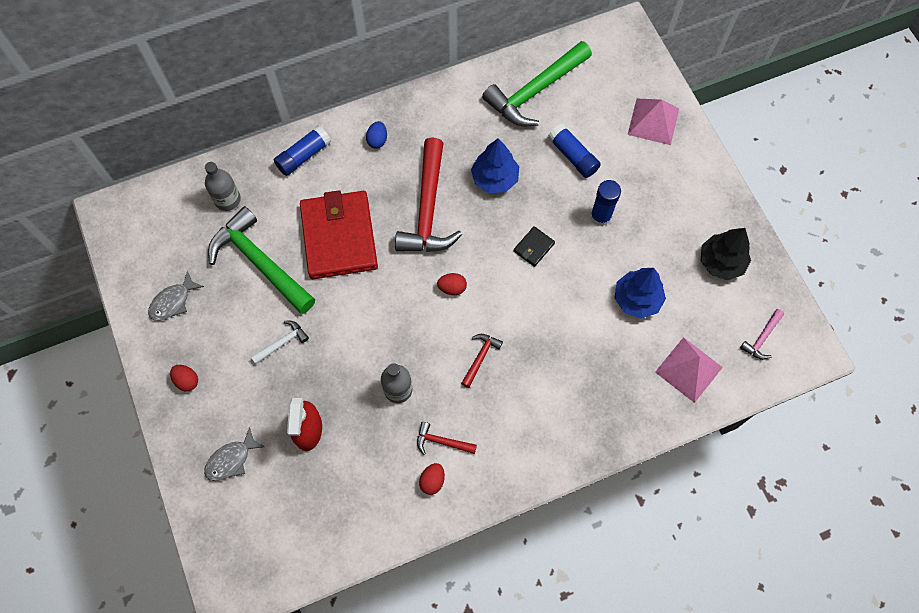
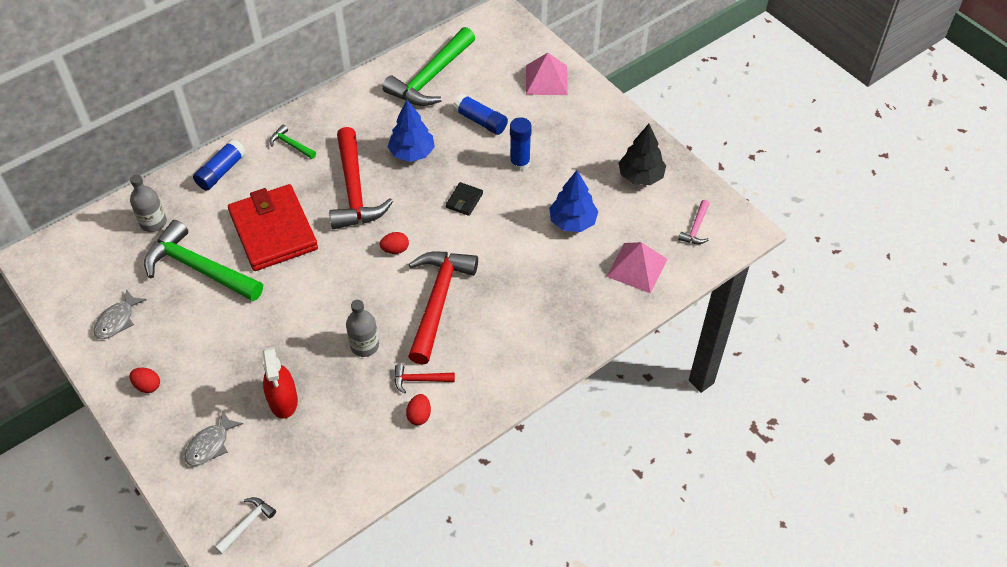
camera: 15 degrees left, 15 degrees down
white hammer [251,321,309,364] -> white hammer moved to [215,497,276,554]
blue egg [366,121,387,148] -> green hammer [269,125,316,159]
red hammer [461,334,503,388] -> red hammer [408,252,478,365], size x2.25

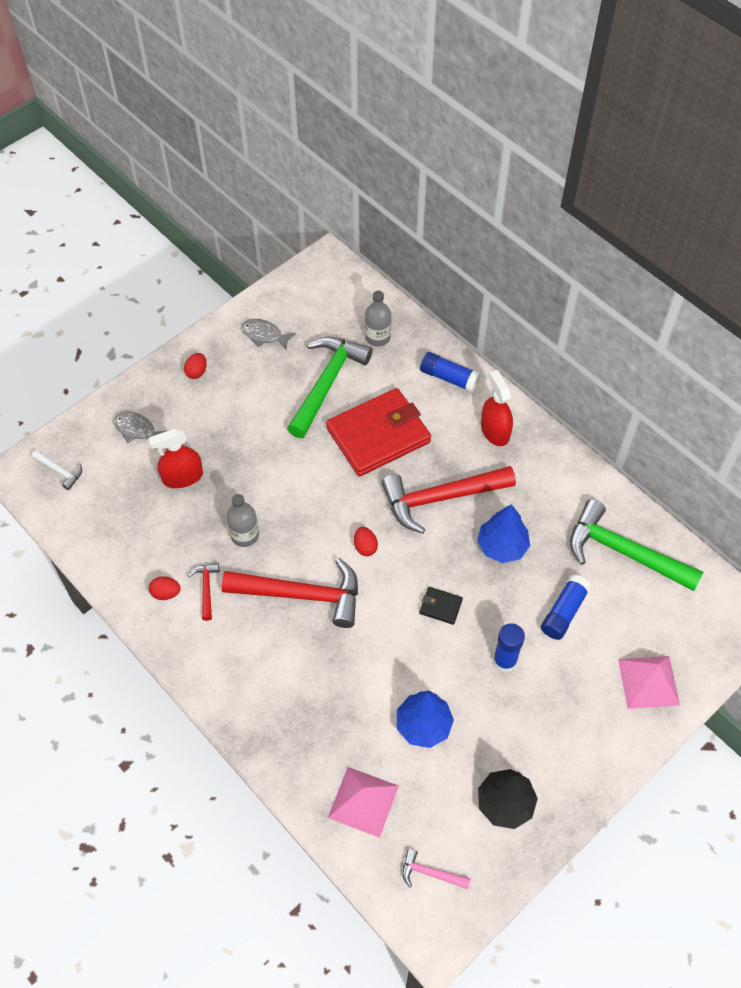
camera: 85 degrees right, 5 degrees up
green hammer [269,125,316,159] -> red spray bottle [481,370,513,446]

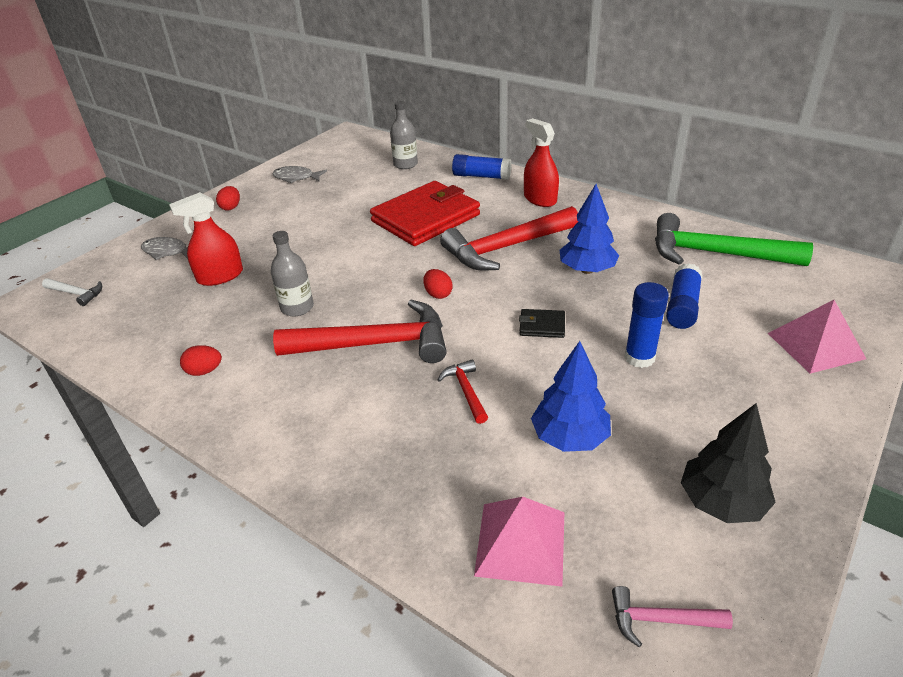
camera: 10 degrees left, 20 degrees down
red hammer [188,563,219,621] -> red hammer moved to [438,360,488,424]
green hammer [287,337,372,438] -> none

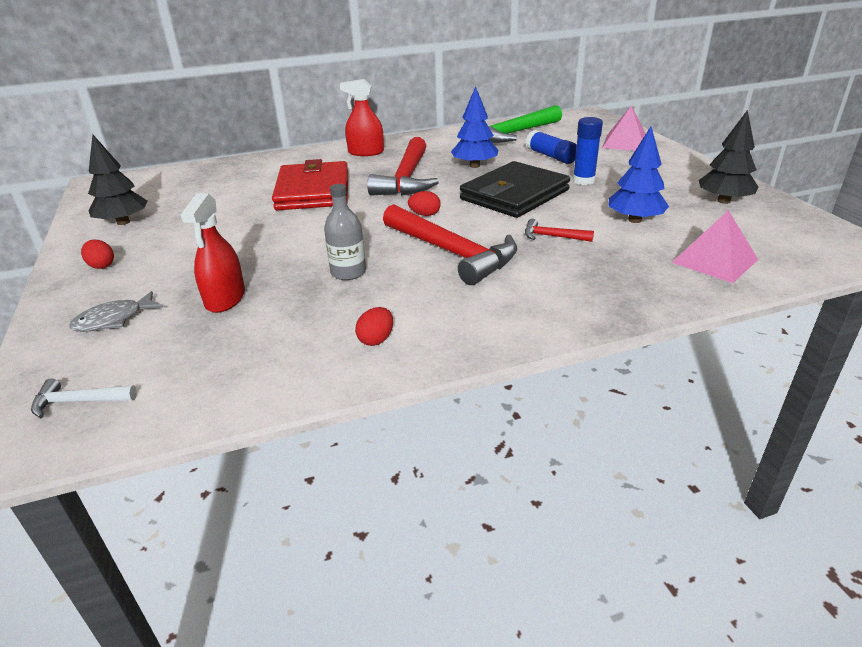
camera: 55 degrees left, 5 degrees down
white hammer [42,278,102,306] -> white hammer turned 150 degrees counterclockwise [31,378,137,418]
grey fish [273,166,327,183] -> black tree [88,135,147,225]
red hammer [273,300,447,363] -> red hammer turned 105 degrees clockwise [383,204,517,285]
grey bottle [390,101,418,169] -> none
blue glue stick [452,154,511,180] -> none
black wallet [519,309,565,338] -> black wallet [460,161,570,218], size x2.49
pink hammer [612,586,733,647] -> none

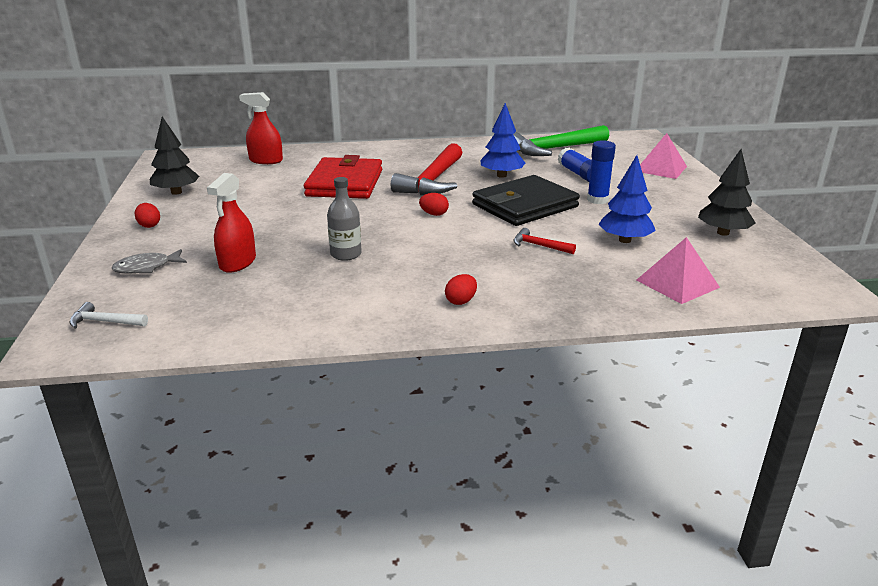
camera: 10 degrees right, 5 degrees down
red spray bottle [340,79,384,156] -> red spray bottle moved to [239,92,283,164]
red egg [355,307,393,346] -> red egg moved to [445,274,477,305]
red hammer [383,204,517,285] -> none

